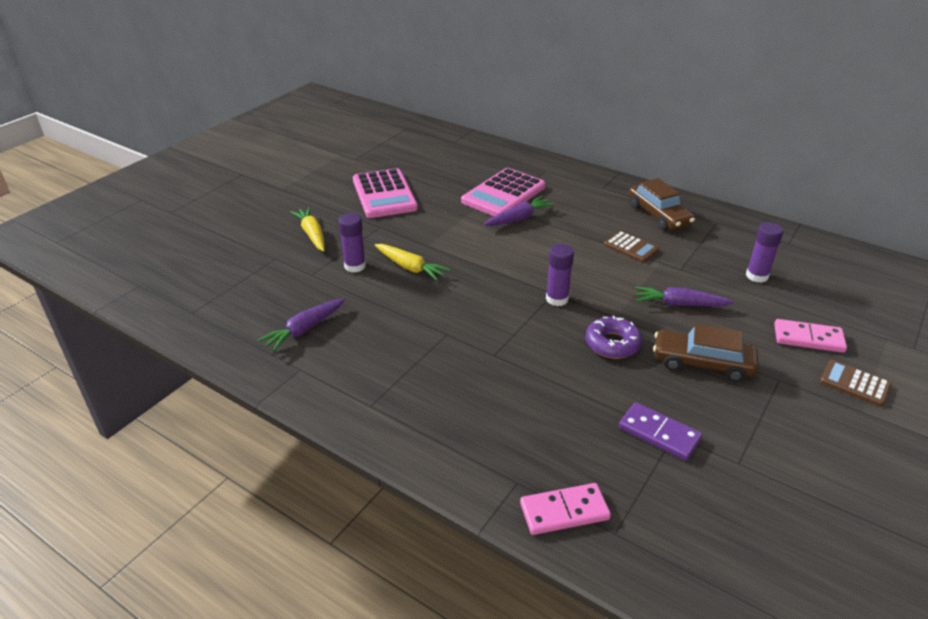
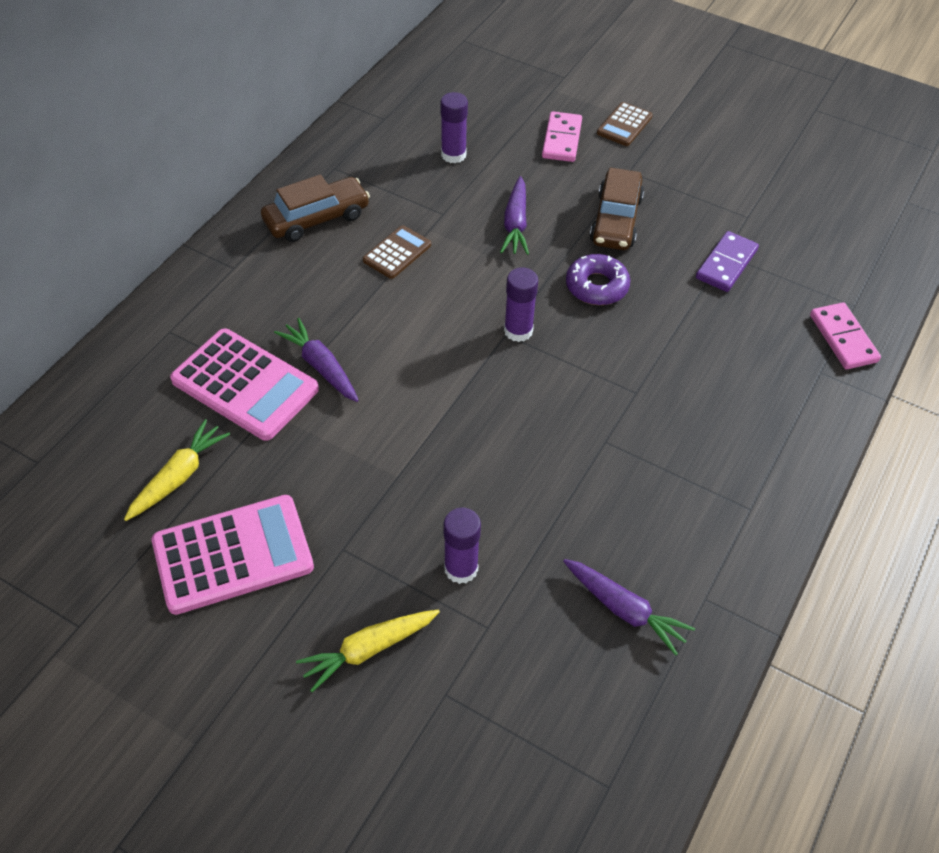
camera: 95 degrees left, 15 degrees up
yellow carrot [375,244,451,281] -> yellow carrot moved to [124,419,230,521]

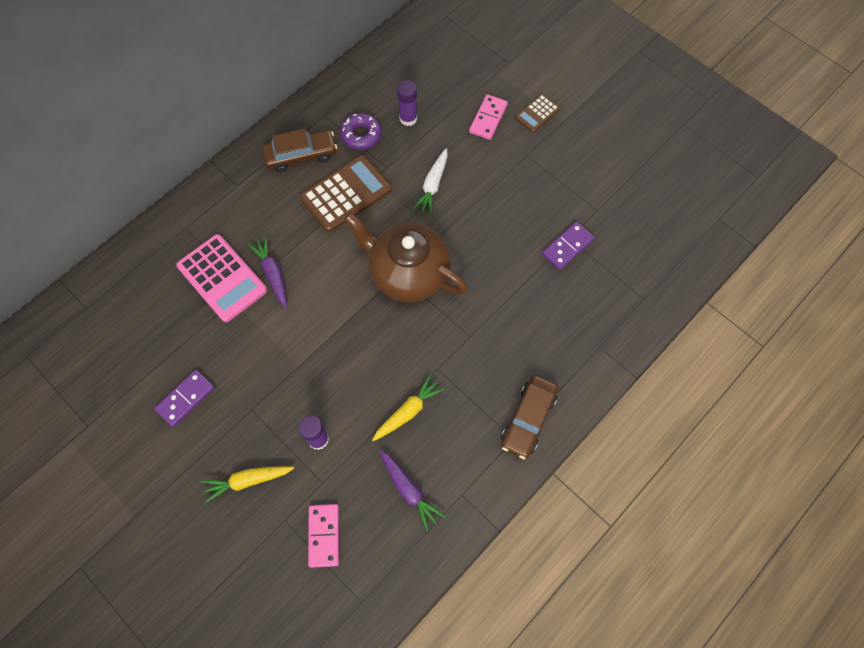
camera: 15 degrees right, 15 degrees up
yellow carrot [124,419,230,521] -> yellow carrot moved to [372,374,445,441]
pink calculator [152,495,314,615] -> purple domino [154,370,215,427]
brown calculator [363,225,431,279] -> brown calculator [300,155,392,232], size x1.87
purple carrot [500,176,529,255] -> white carrot [413,148,448,215]
purple glue stick [504,267,538,342] -> brown teapot [344,212,468,302]
purple donut [566,254,630,305] -> purple donut moved to [340,113,381,150]
brown car [590,167,644,250] -> brown car moved to [501,375,558,459]
pink domino [810,302,881,369] -> pink domino moved to [308,504,339,568]

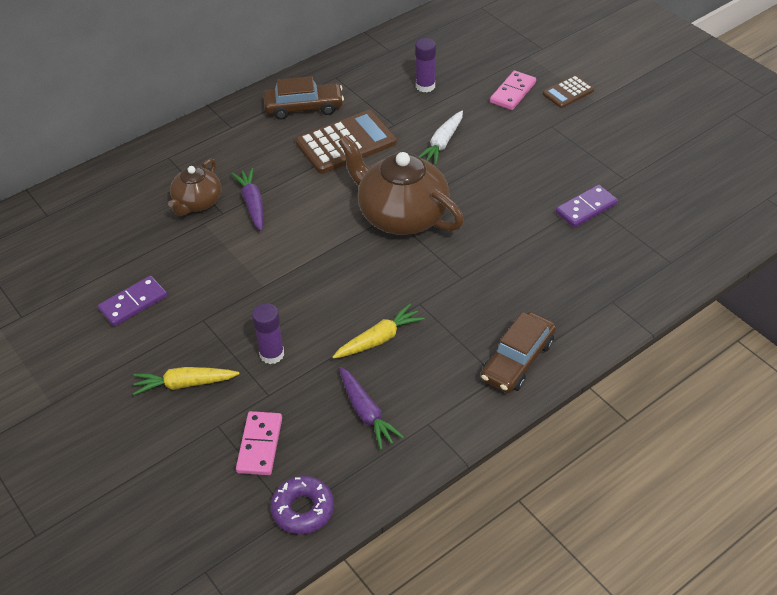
camera: 10 degrees right, 20 degrees down
pink calculator [176,234,267,322] -> brown teapot [168,159,221,216]
purple donut [340,113,381,150] -> purple donut moved to [270,476,334,534]

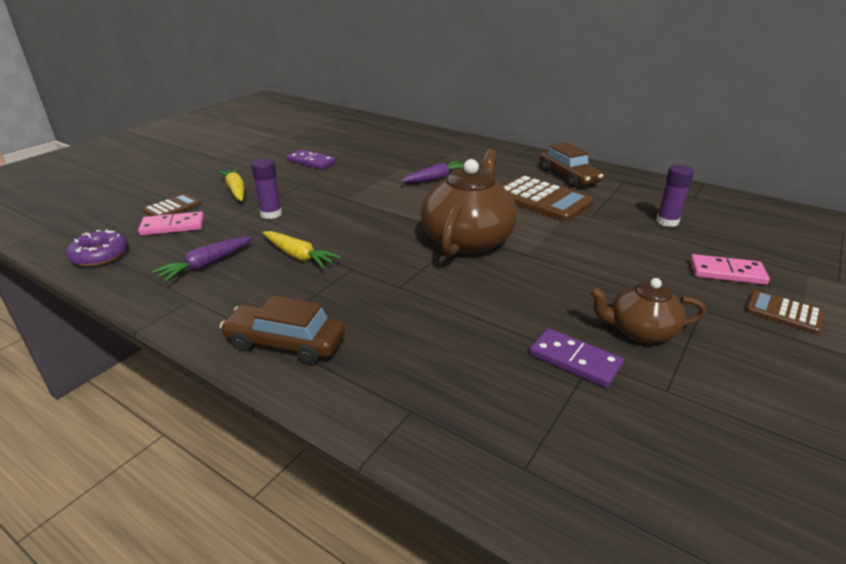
camera: 70 degrees right, 15 degrees down
brown teapot [168,159,221,216] -> brown teapot moved to [589,278,706,344]
white carrot [418,111,463,165] -> none
none -> brown calculator [143,194,201,216]

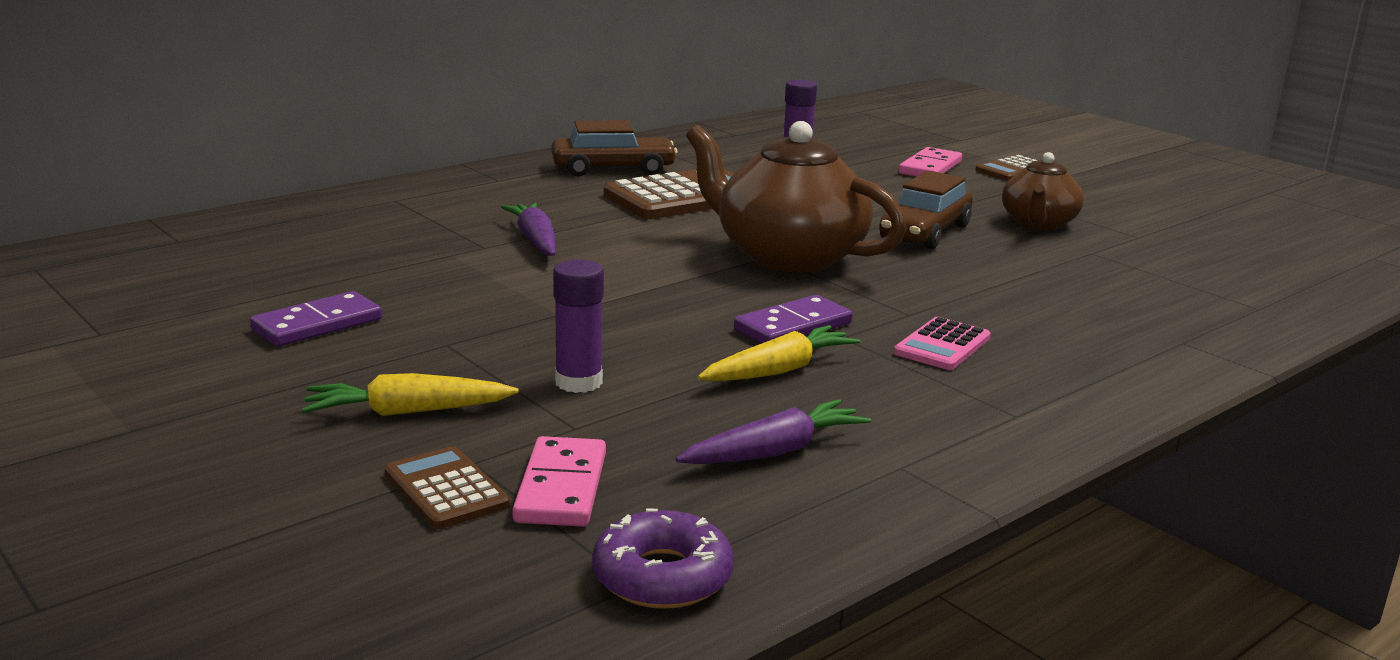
camera: 75 degrees left, 10 degrees down
purple carrot [152,237,252,282] -> purple carrot turned 90 degrees counterclockwise [676,399,871,464]
brown car [220,295,345,365] -> brown car moved to [879,170,973,249]
purple domino [529,328,624,388] -> purple domino moved to [734,295,853,344]
none -> pink calculator [894,317,991,370]

